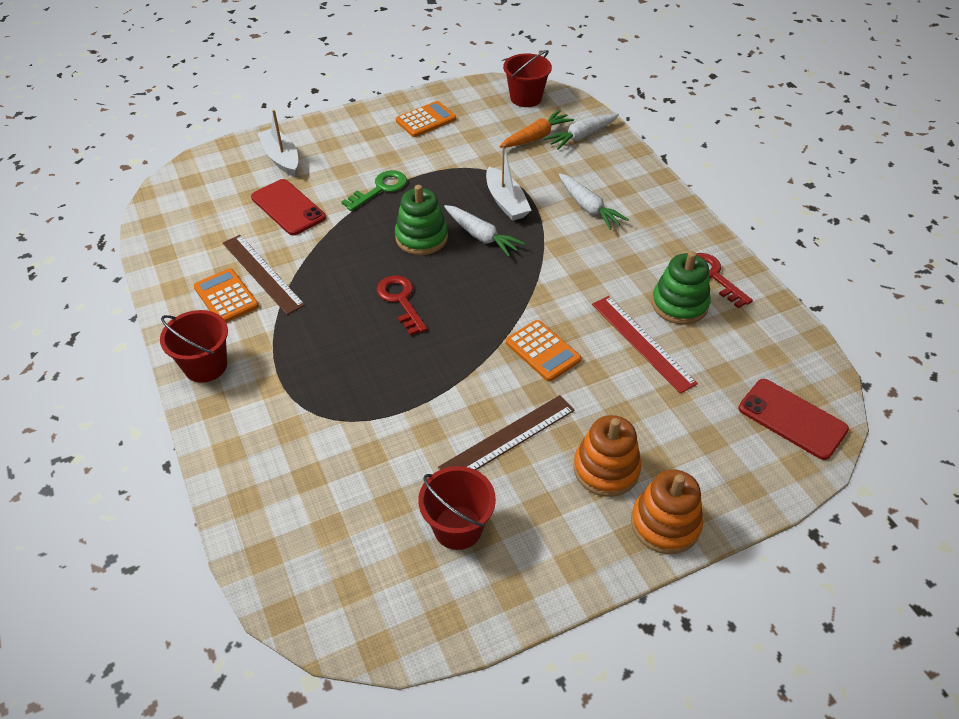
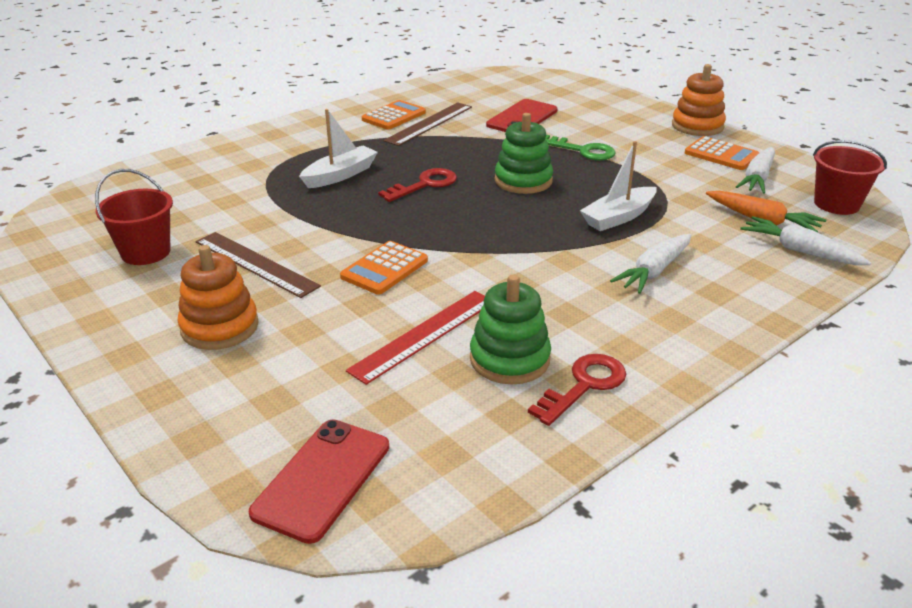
camera: 75 degrees right, 15 degrees down
red bucket [160,310,228,383] -> none
white boat [258,110,298,176] -> white boat moved to [299,109,378,188]
white carrot [444,205,525,257] -> white carrot moved to [736,147,775,194]
orange stacking toy [631,469,703,554] -> orange stacking toy moved to [672,64,726,136]

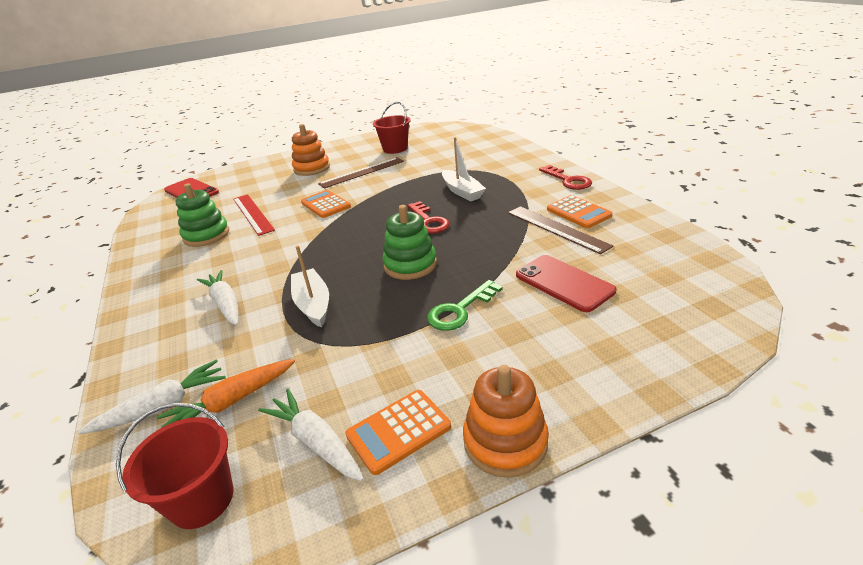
camera: 110 degrees right, 0 degrees up
red key [528,354,626,426] -> red key moved to [539,165,592,190]

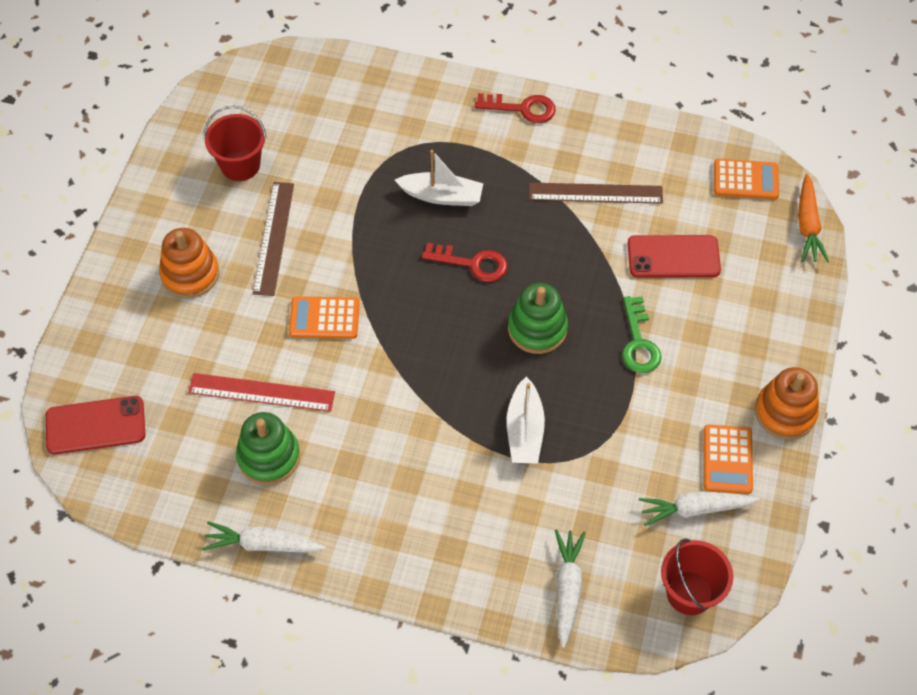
camera: 55 degrees left, 25 degrees up
orange carrot [157,359,295,428] -> orange carrot moved to [798,174,829,262]
white carrot [197,270,239,325] -> white carrot moved to [202,521,325,553]
white boat [291,246,329,328] -> white boat turned 105 degrees counterclockwise [507,377,545,464]
orange calculator [547,195,612,228] -> orange calculator moved to [714,159,779,199]

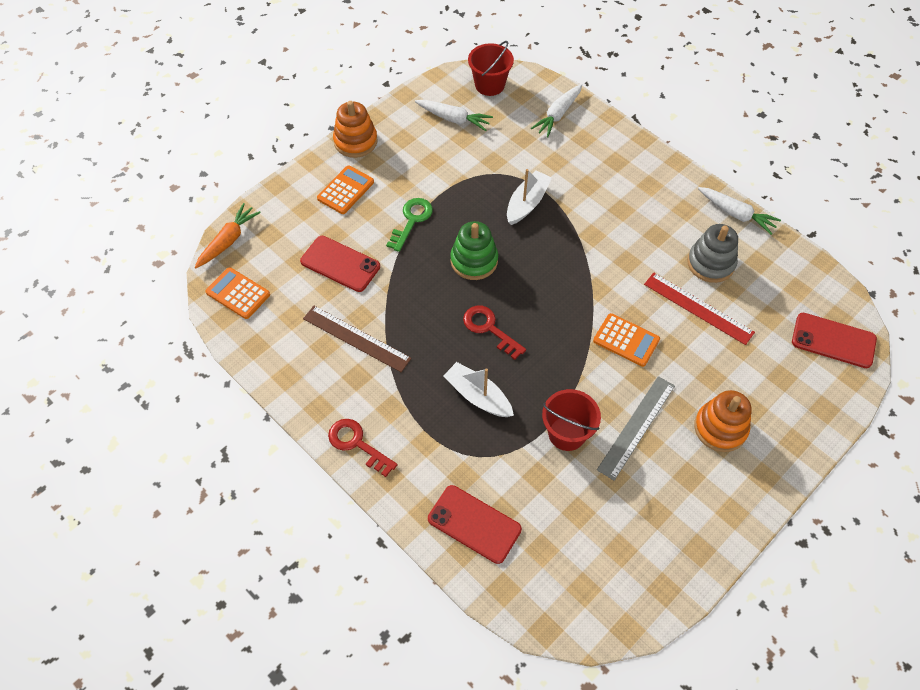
camera: 150 degrees left, 0 degrees up
red bucket [204,105,266,181] -> red bucket moved to [542,389,601,451]
green stacking toy [236,412,300,485] -> grey stacking toy [687,224,738,283]
brown ruler [253,182,294,296] -> grey ruler [597,376,675,481]
orange calculator [703,425,753,494] -> orange calculator moved to [317,165,374,214]
none -> red phone [428,485,522,564]

